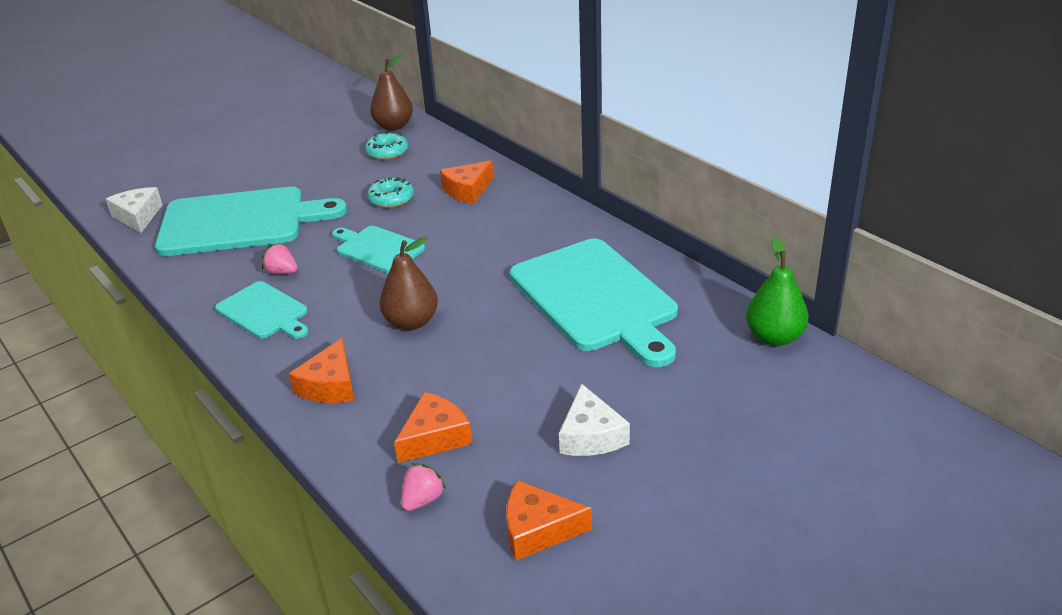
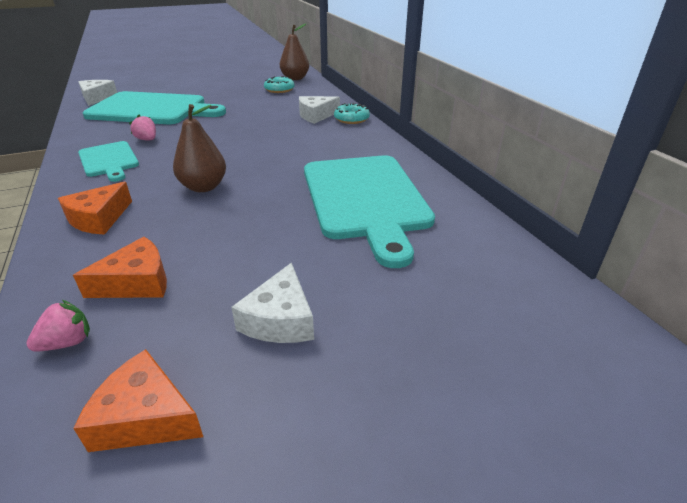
camera: 15 degrees right, 0 degrees up
turquoise cutting board [332,226,425,273] -> none
turquoise donut [367,177,414,208] -> turquoise donut moved to [334,103,370,124]
orange cheese [440,160,494,204] -> white cheese [299,96,340,124]
green pear [746,237,809,346] -> none

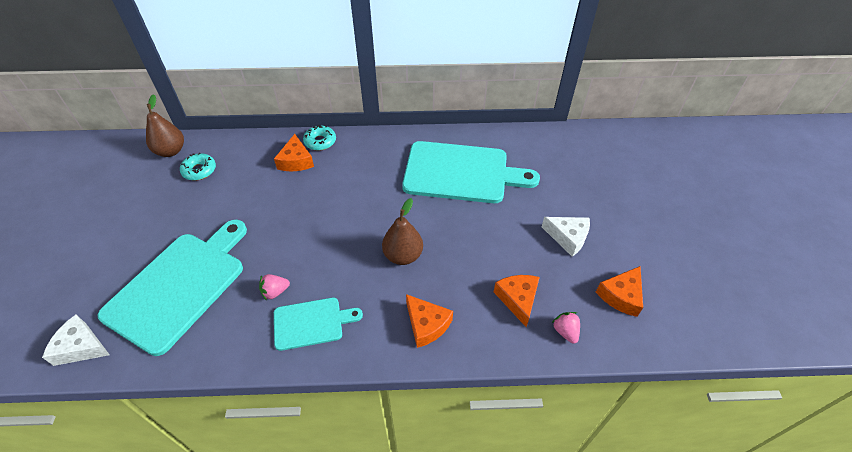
camera: 70 degrees left, 15 degrees up
white cheese [299,96,340,124] -> orange cheese [274,134,314,171]

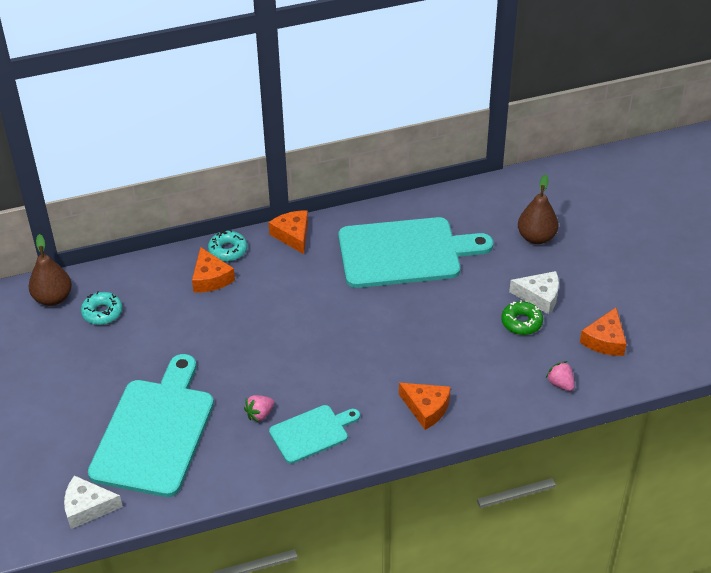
camera: 15 degrees left, 5 degrees down
brown pear [382,198,423,265] -> brown pear moved to [518,174,559,244]
orange cheese [494,275,540,327] -> orange cheese moved to [268,210,308,254]
none -> green donut [501,300,543,335]

